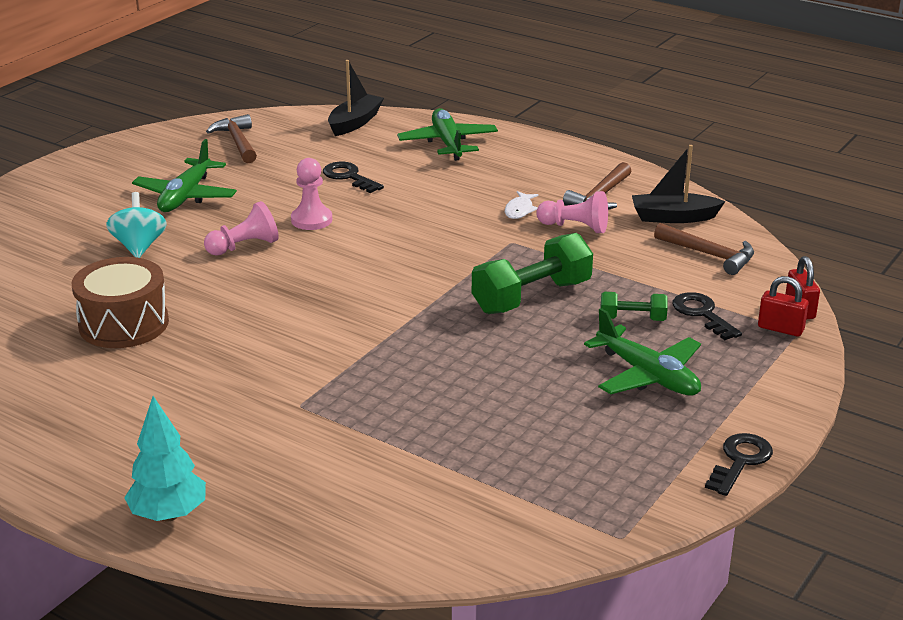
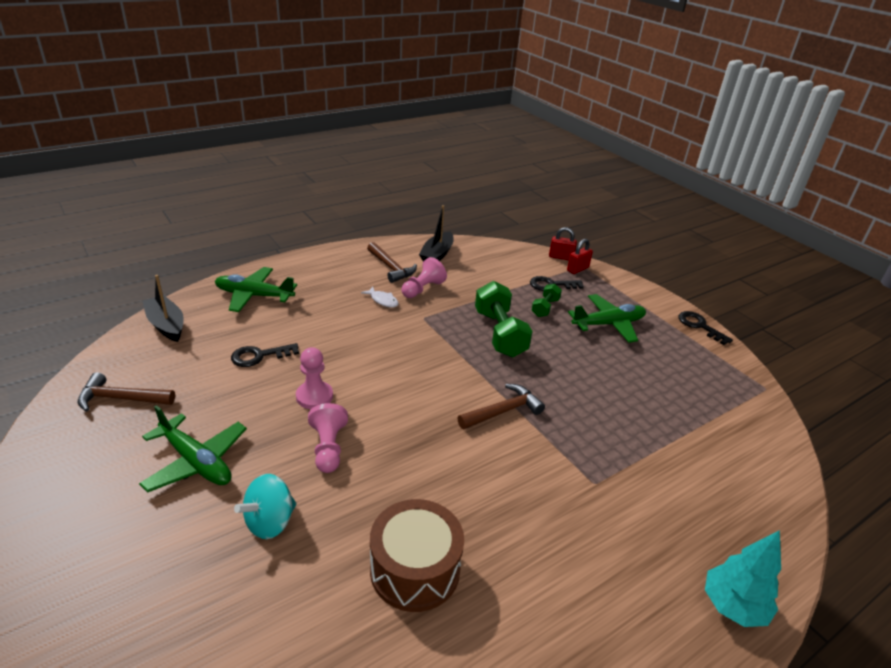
camera: 70 degrees left, 5 degrees up
turquoise spinning top [106,192,167,258] -> turquoise spinning top turned 60 degrees counterclockwise [234,474,296,539]
brown hammer [654,223,754,275] -> brown hammer moved to [458,384,545,429]

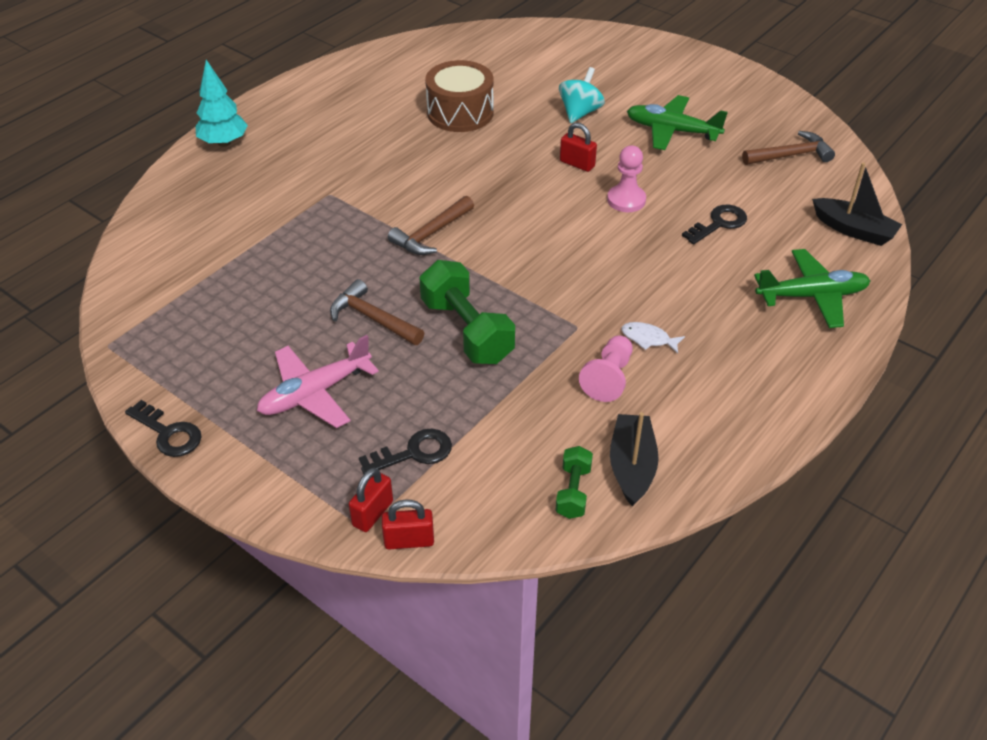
camera: 165 degrees right, 10 degrees up
pink pawn [308,403,348,473] -> red padlock [560,122,597,172]
brown hammer [367,242,417,283] -> brown hammer moved to [330,279,424,345]
green dumbbell [531,284,562,317] -> green dumbbell moved to [555,446,593,519]
green plane [568,294,646,343] -> pink plane [257,335,379,428]

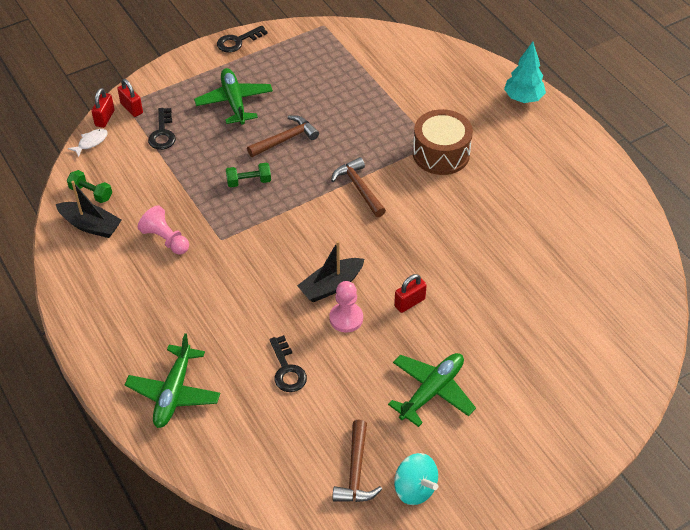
camera: 110 degrees right, 5 degrees up
pink plane [257,335,379,428] -> green plane [194,68,273,125]
green dumbbell [420,260,515,364] -> green dumbbell [226,163,271,188], size x0.53
brown drum [425,60,494,132] -> brown drum moved to [413,109,473,175]
turquoise spinning top [559,67,605,123] -> turquoise spinning top moved to [394,453,438,505]
white fish [621,322,685,354] -> white fish moved to [68,129,108,157]
black boat [812,163,902,246] -> black boat moved to [297,241,364,302]

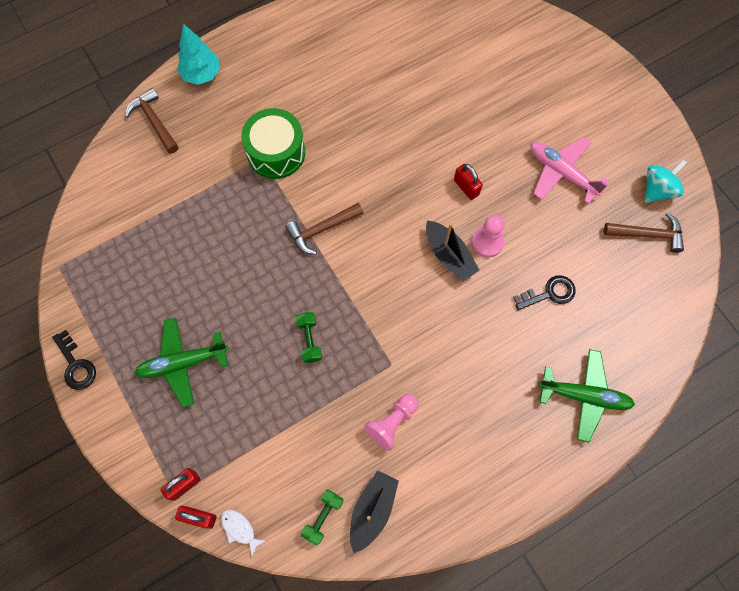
camera: 90 degrees left, 20 degrees up
black key [148,108,176,150] -> none
brown hammer [247,115,319,157] -> brown hammer moved to [125,88,179,154]
green plane [388,353,476,427] -> pink plane [530,137,609,204]
brown drum [413,109,473,175] -> green drum [241,108,305,179]

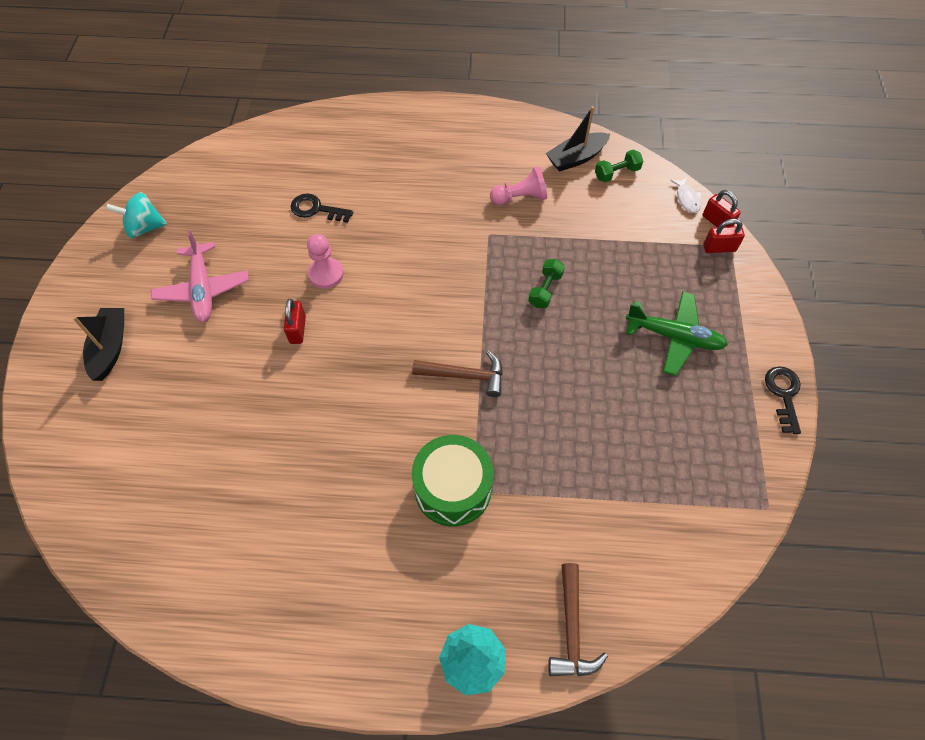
camera: 145 degrees left, 10 degrees down
black boat [426,220,480,282] -> black boat moved to [73,308,124,381]
green plane [538,349,635,443] -> none
brown hammer [604,212,684,253] -> none

